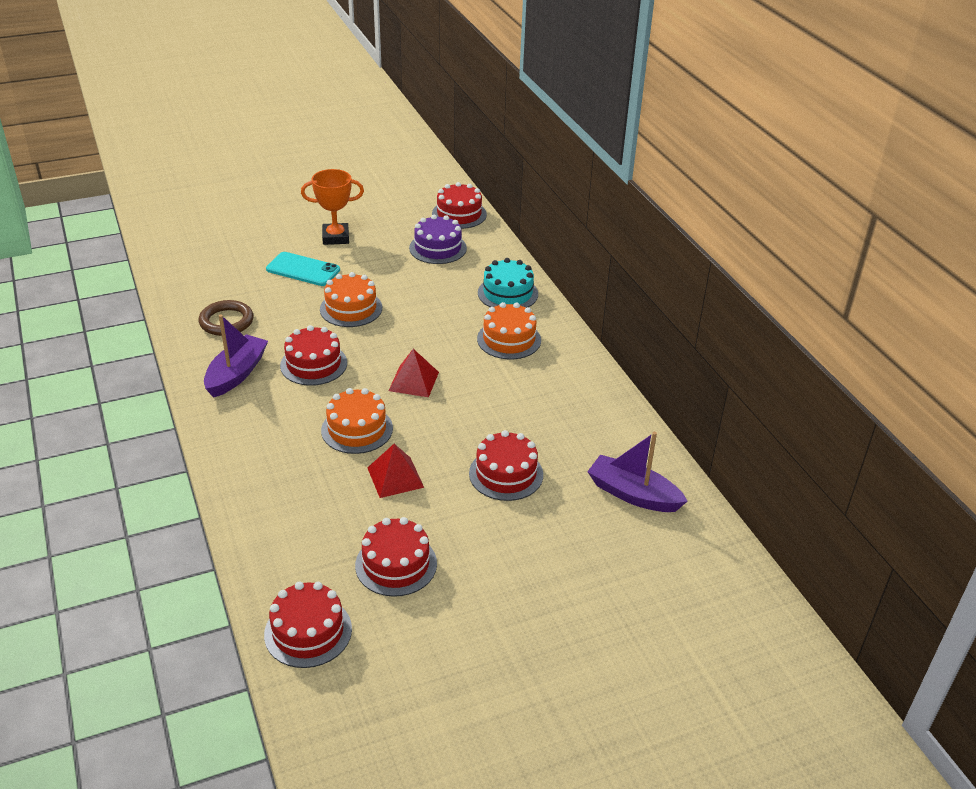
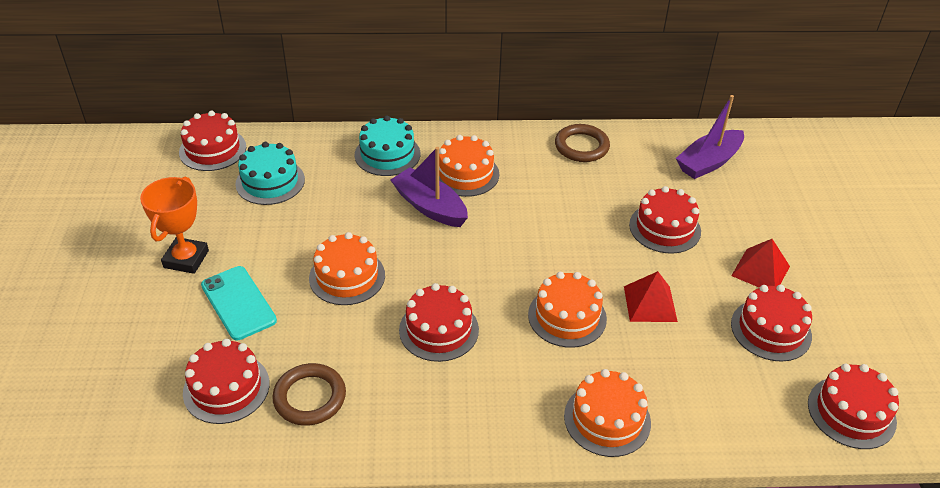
camera: 70 degrees left, 5 degrees up
purple boat [204,315,268,398] -> purple boat moved to [391,147,468,227]
turquoise phone [266,252,340,286] -> turquoise phone turned 75 degrees counterclockwise [201,266,277,340]
red pyramid [389,349,439,397] -> red pyramid moved to [731,239,790,288]
purple cake [409,215,467,264] -> turquoise cake [235,142,305,205]
none -> red cake [183,339,270,424]
none -> brown ring [555,124,610,162]
none -> orange cake [564,369,651,457]

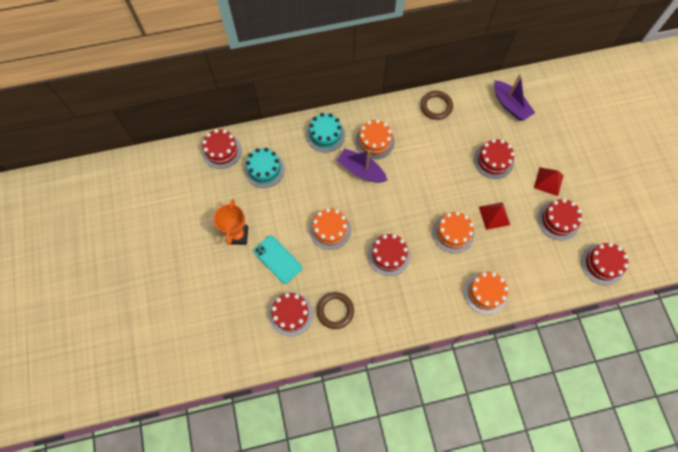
camera: 10 degrees left, 25 degrees up
purple boat [676,95,744,179] -> purple boat turned 75 degrees counterclockwise [494,74,535,121]

